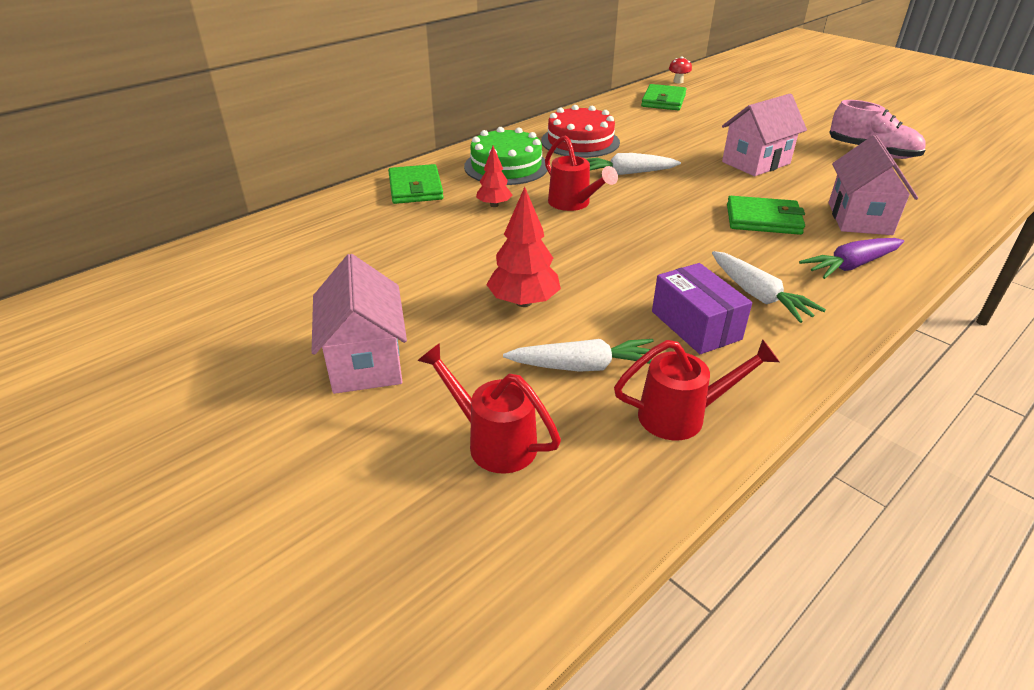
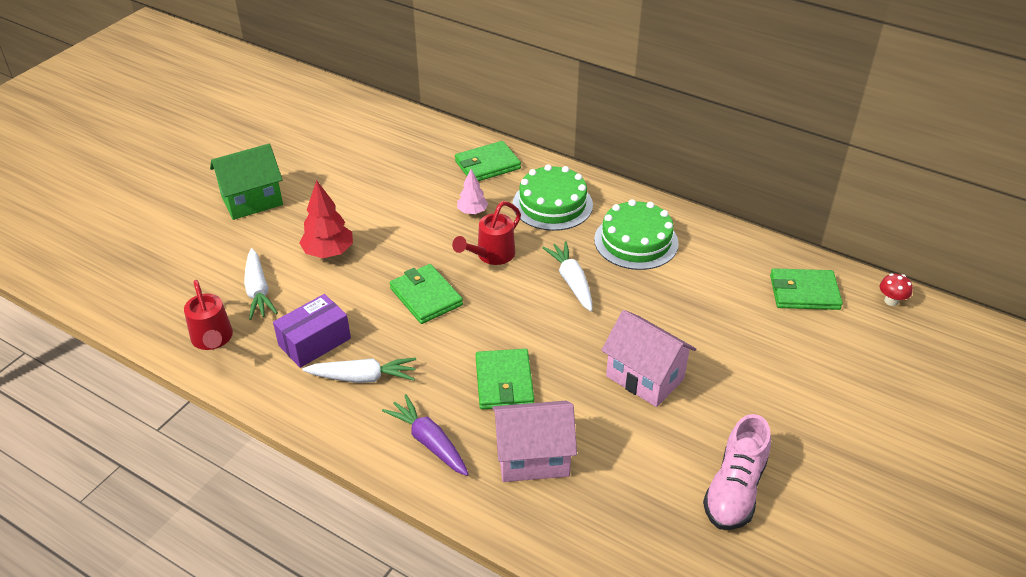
camera: 75 degrees right, 5 degrees up
pink house [312,254,407,394] -> green house [210,144,283,220]
red watering can [417,343,561,474] -> none
red tree [476,146,513,207] -> pink tree [457,169,488,214]
red cake [541,105,620,158] -> green cake [594,199,679,270]
white carrot [712,251,826,323] -> white carrot turned 135 degrees counterclockwise [302,358,416,383]
none -> green wallet [390,264,463,324]

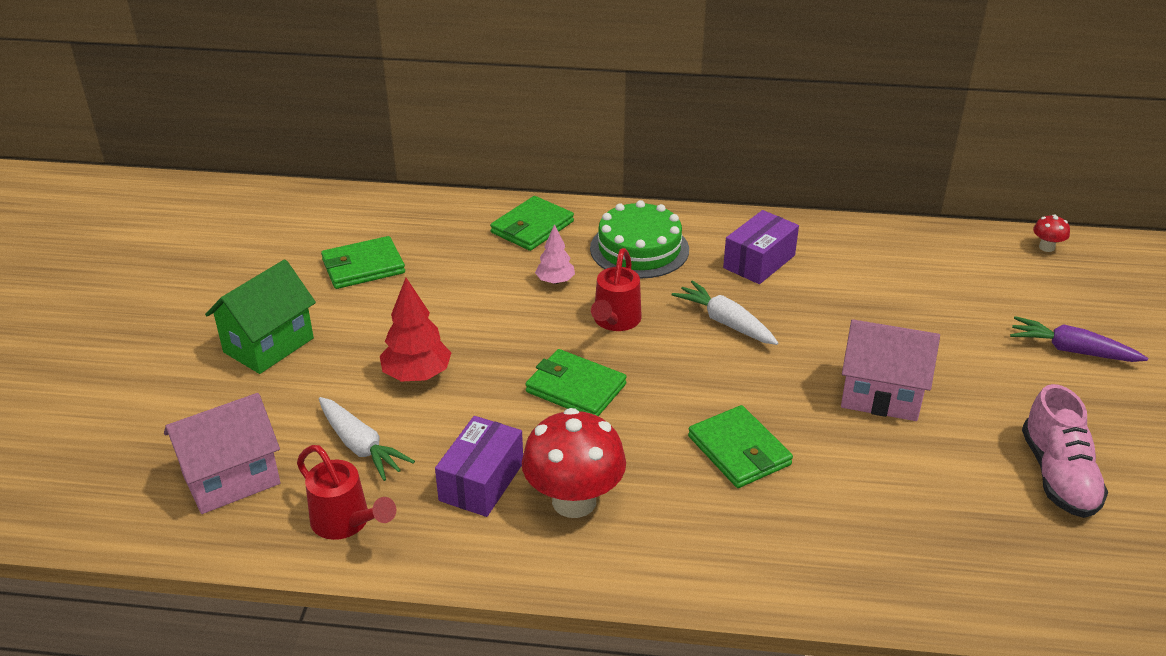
camera: 25 degrees left, 5 degrees down
white carrot [302,358,416,383] -> red mushroom [522,408,626,518]
purple carrot [382,394,469,476] -> purple carrot moved to [1010,316,1148,362]
pink house [492,401,577,482] -> pink house moved to [164,393,280,514]
green cake [594,199,679,270] -> purple box [723,210,799,284]
green wallet [770,268,843,310] -> green wallet moved to [321,236,405,289]

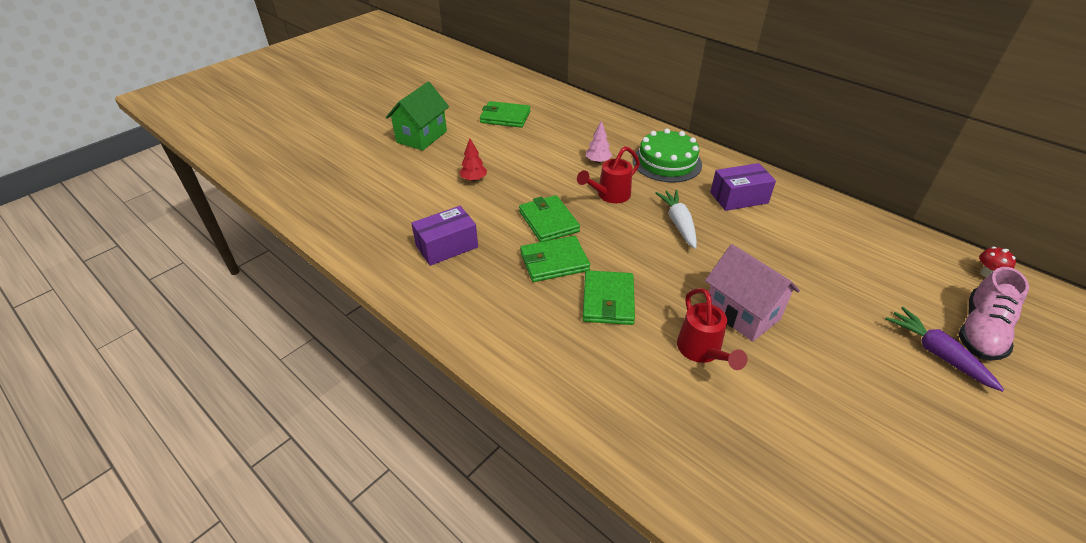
camera: 35 degrees right, 5 degrees up
pink house [164,393,280,514] -> none
green house [205,259,316,374] -> green house turned 45 degrees counterclockwise [386,82,449,151]
red watering can [297,445,396,540] -> red watering can moved to [677,288,747,370]
white carrot [319,397,415,481] -> none
red tree [380,278,451,382] -> red tree [459,139,487,181], size x0.62
green wallet [490,196,574,251] -> green wallet moved to [520,236,590,282]
red mushroom [522,408,626,518] -> none
pink shoe [1022,384,1108,518] -> pink shoe moved to [959,267,1029,361]

